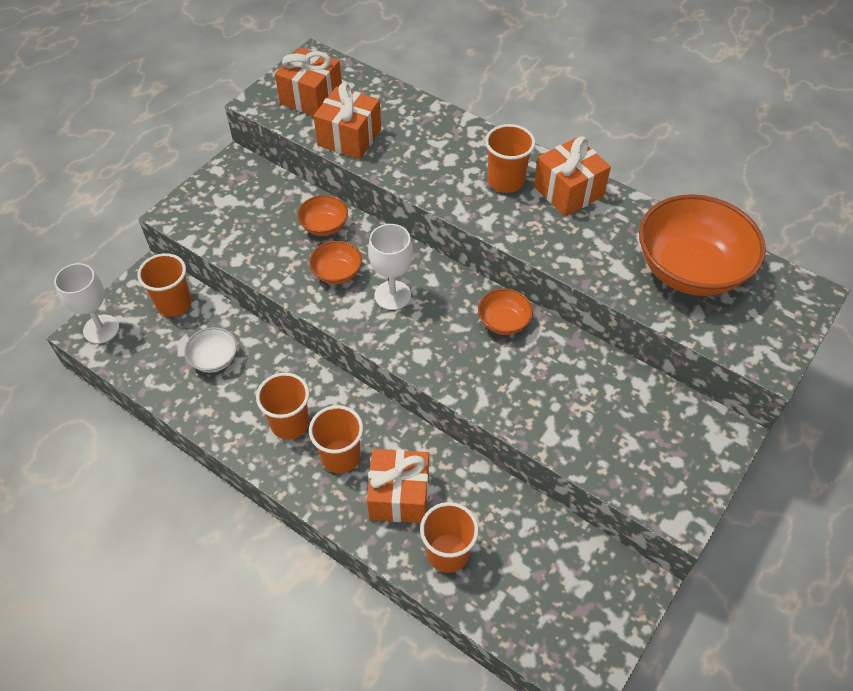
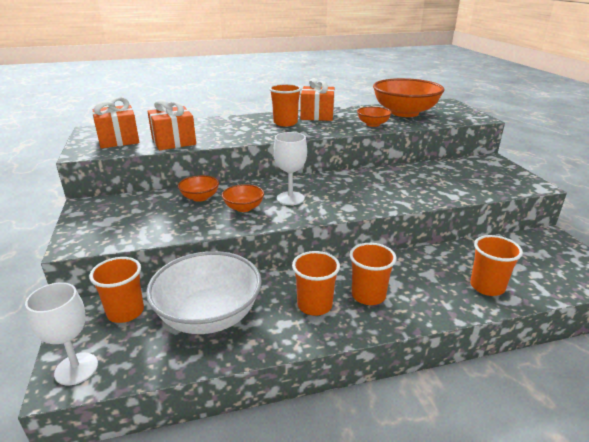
camera: 50 degrees left, 25 degrees down
white bowl [184,327,237,373] -> white bowl [146,251,262,334], size x2.14
orange gift [367,449,429,523] -> none
orange bowl [478,289,533,335] -> orange bowl moved to [357,107,392,127]

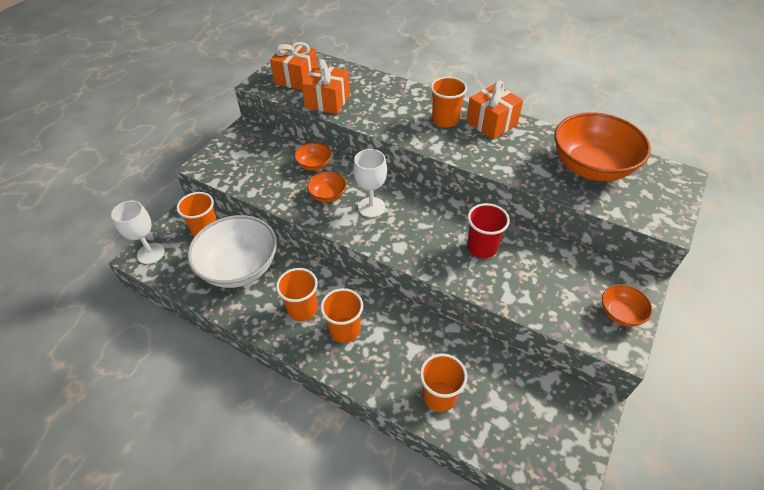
camera: 45 degrees right, 20 degrees up
orange bowl [357,107,392,127] -> orange bowl moved to [602,284,653,327]
none -> red cup [467,203,510,258]

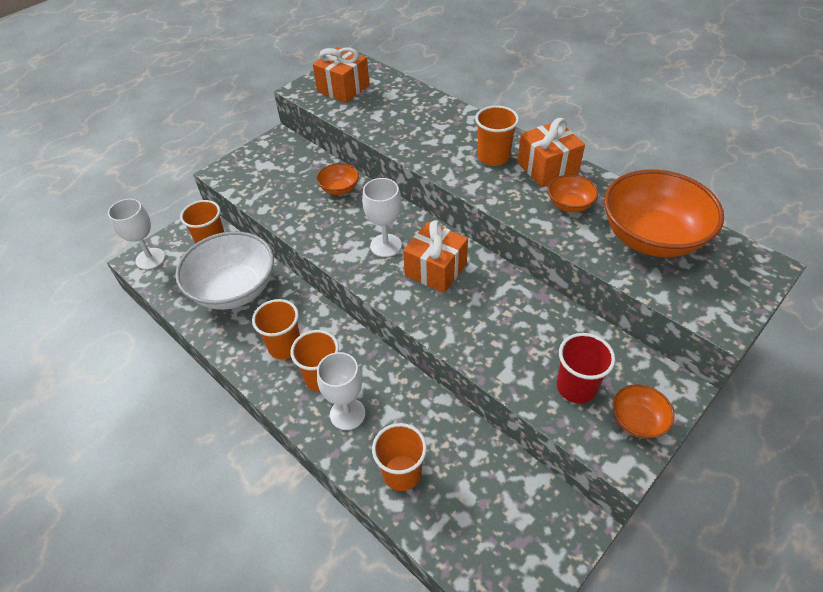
camera: 15 degrees right, 0 degrees up
orange gift [302,60,350,114] -> orange gift moved to [403,220,468,293]
orange bowl [307,172,347,202] -> orange bowl moved to [548,175,598,212]
red cup [467,203,510,258] -> red cup moved to [557,333,615,403]
none -> white goblet [317,352,365,430]

